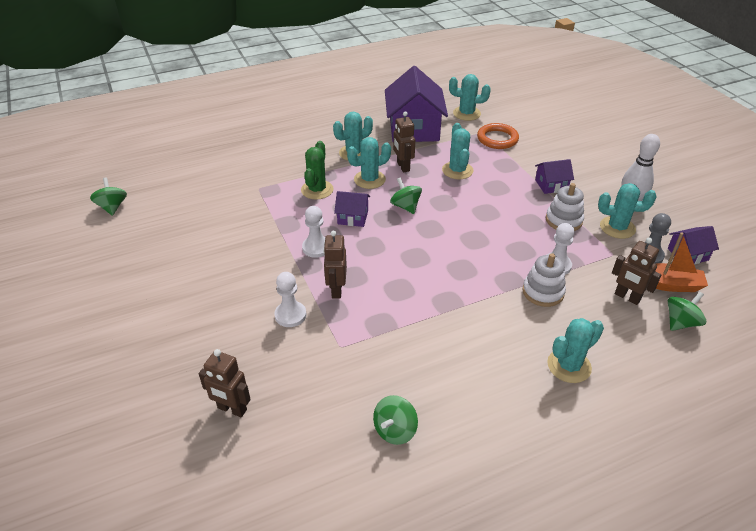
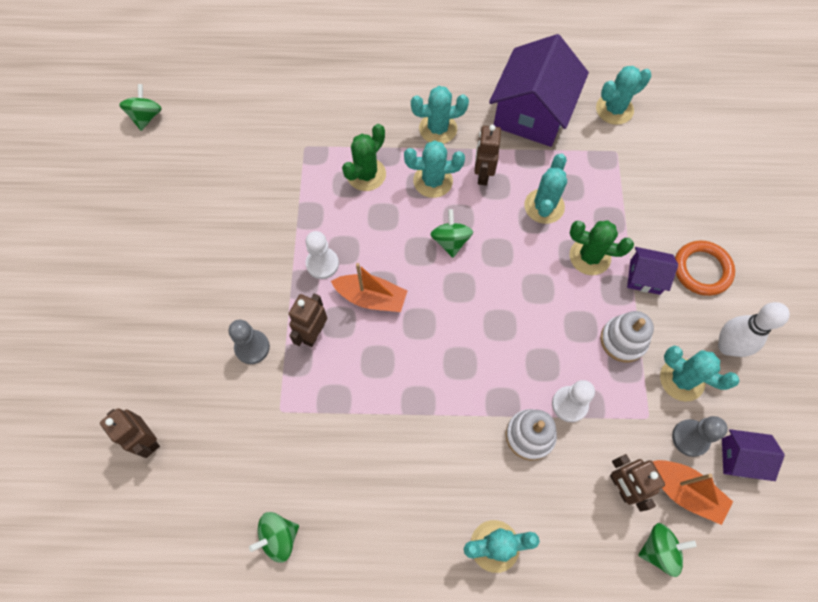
camera: 25 degrees right, 25 degrees up
white pawn [274,272,307,327] -> grey pawn [228,320,270,364]
purple house [334,191,370,227] -> none
turquoise cactus [449,74,491,121] -> turquoise cactus turned 60 degrees counterclockwise [596,66,651,125]
orange ring [477,123,519,149] -> orange ring moved to [675,240,735,296]
none -> orange boat [331,263,407,312]
none -> green cactus [570,220,634,275]

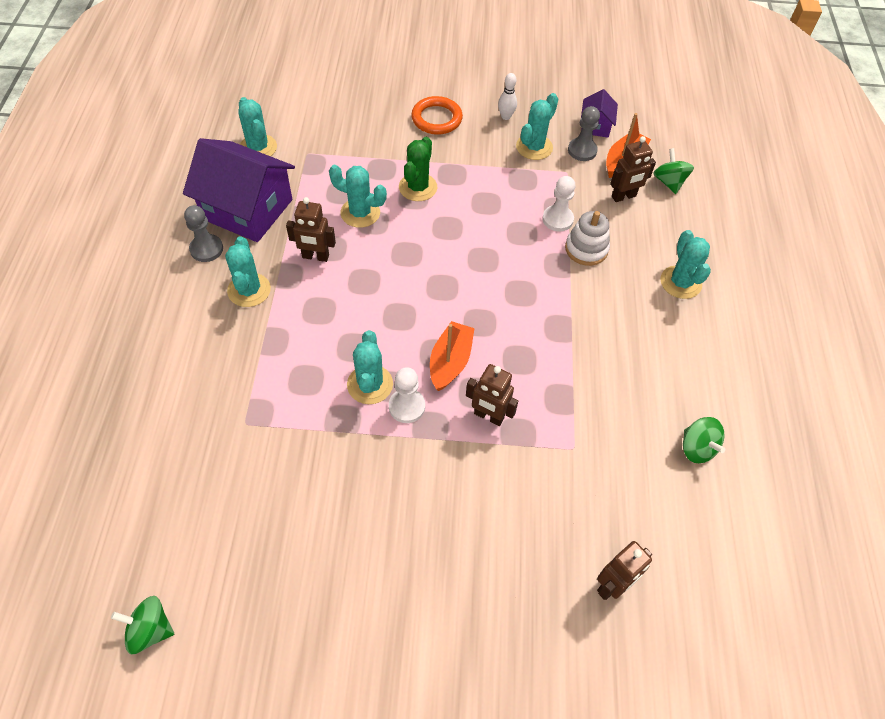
camera: 90 degrees left, 10 degrees down
grey pawn [228,320,270,364] -> grey pawn moved to [184,205,223,262]
green cactus [342,124,386,191] -> none
turquoise cactus [404,140,465,198] -> turquoise cactus moved to [347,330,393,404]
green spinning top [430,209,473,258] -> none
white stacking toy [600,311,654,362] -> none
purple house [627,247,678,295] -> none
white bowling pin [718,302,790,357] -> white bowling pin [498,73,517,120], size x0.60

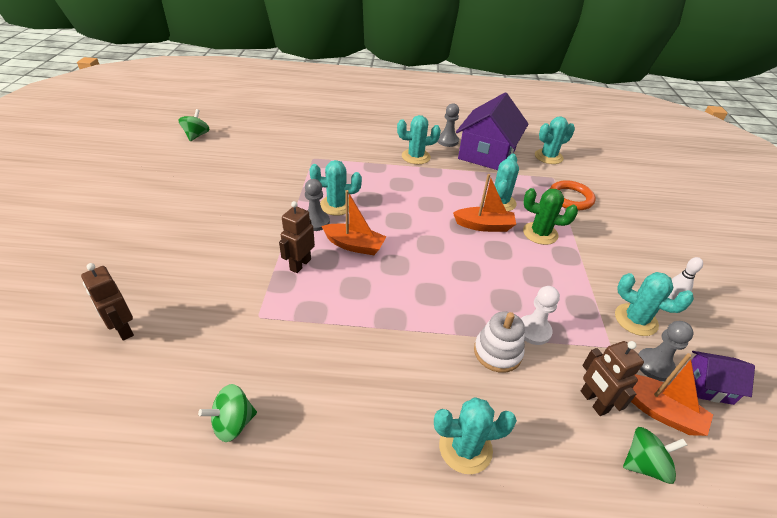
camera: 90 degrees right, 15 degrees down
brown robot [286,197,336,262] -> none
white pawn [389,367,425,423] -> grey pawn [305,179,330,231]
orange ring [411,96,463,135] -> orange ring moved to [550,180,595,210]
none -> orange boat [453,174,516,232]

